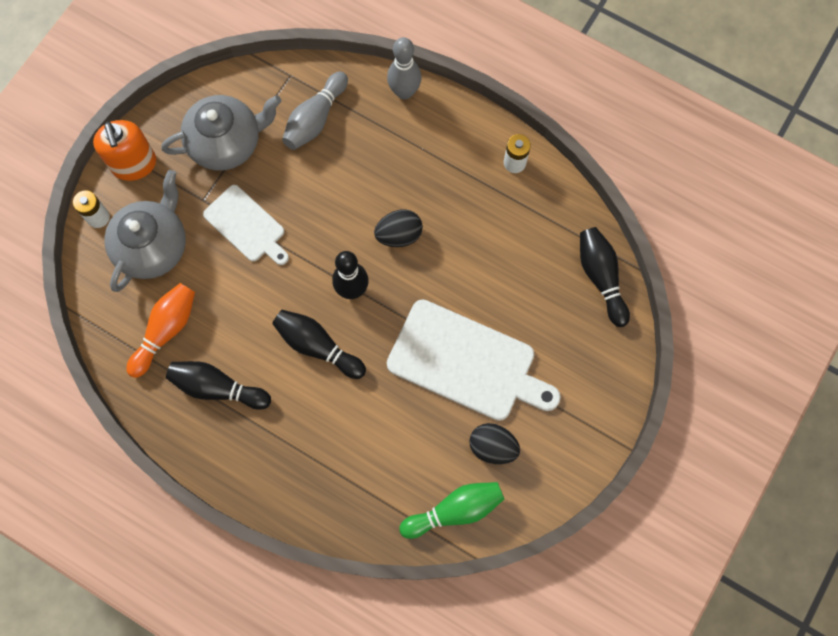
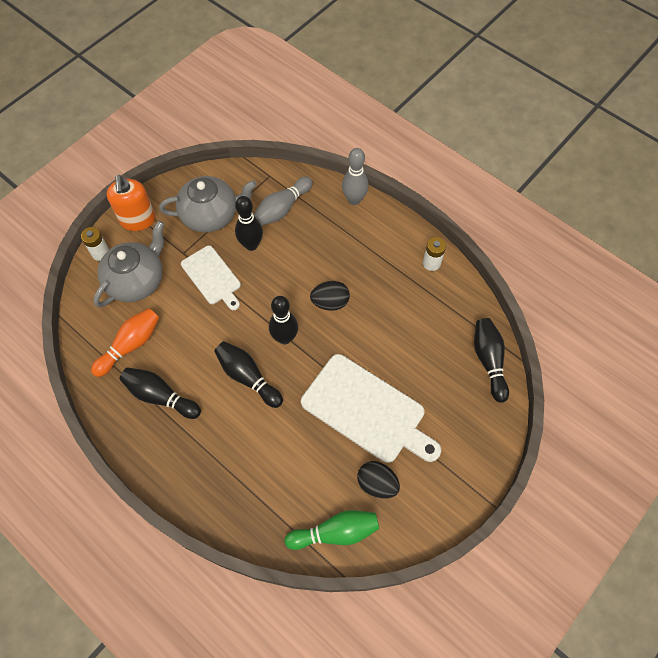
camera: 10 degrees right, 10 degrees down
none -> black bowling pin [235,196,263,251]

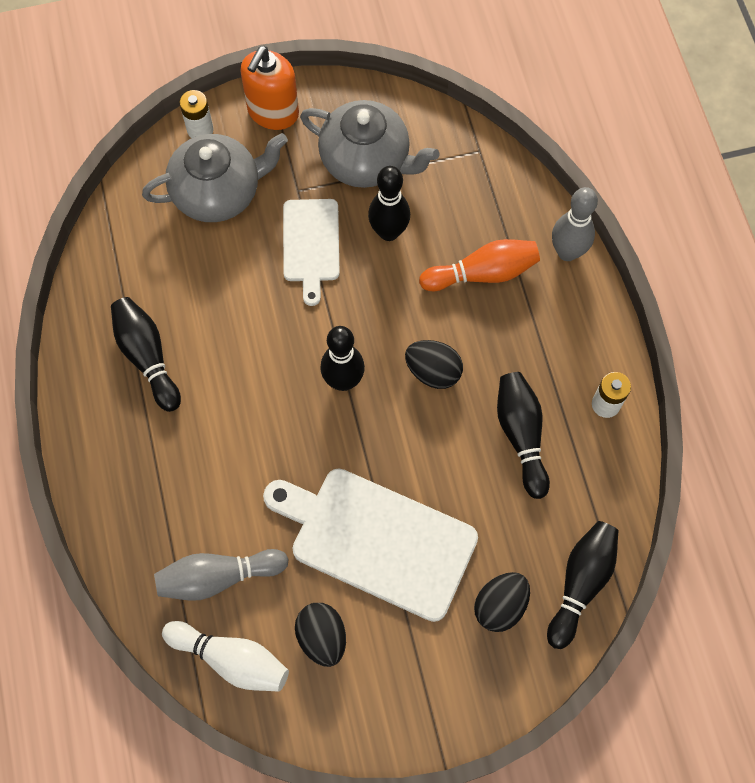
camera: 35 degrees right, 5 degrees up
orange bowling pin [91,308,159,377] -> orange bowling pin moved to [419,239,540,291]
black bowling pin [214,341,283,408] -> black bowling pin moved to [497,372,550,499]
grey bowling pin [254,177,313,226] -> grey bowling pin moved to [154,549,288,601]
green bowling pin [284,510,379,550] -> white bowling pin [162,621,289,692]
white cutting board [301,354,441,463] -> white cutting board turned 135 degrees clockwise [263,468,478,622]
none -> black egg [474,572,530,632]

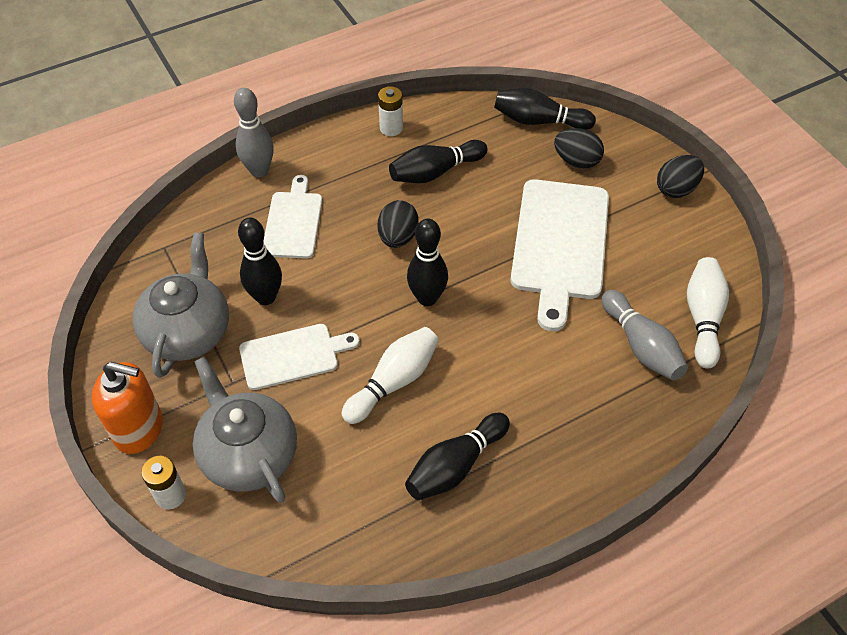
camera: 105 degrees left, 15 degrees down
black egg [295,603,346,667] -> black egg moved to [657,155,704,198]
orange bowling pin [419,239,540,291] -> white cutting board [264,175,322,259]
none -> white bowling pin [342,327,439,424]

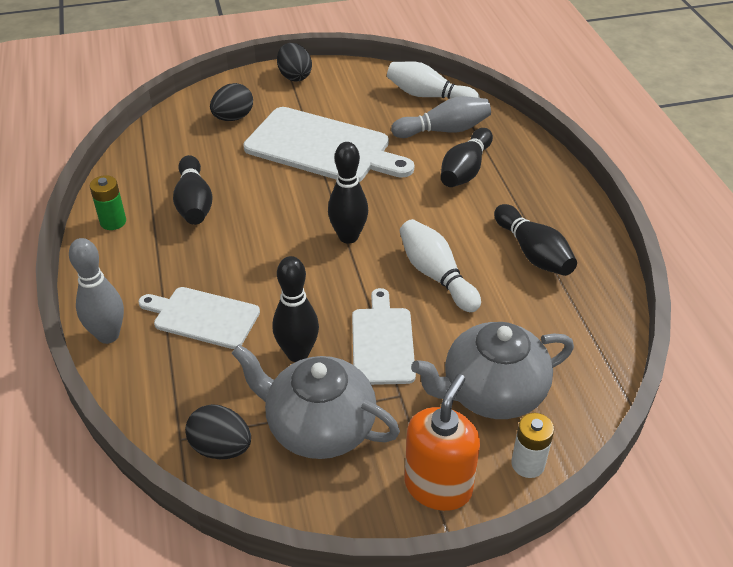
camera: 75 degrees left, 10 degrees down
white battery [378,86,403,136] -> green battery [90,175,126,230]
black egg [378,200,419,248] -> black egg moved to [185,404,251,459]
black bowling pin [494,88,596,130] -> black bowling pin moved to [441,128,493,187]

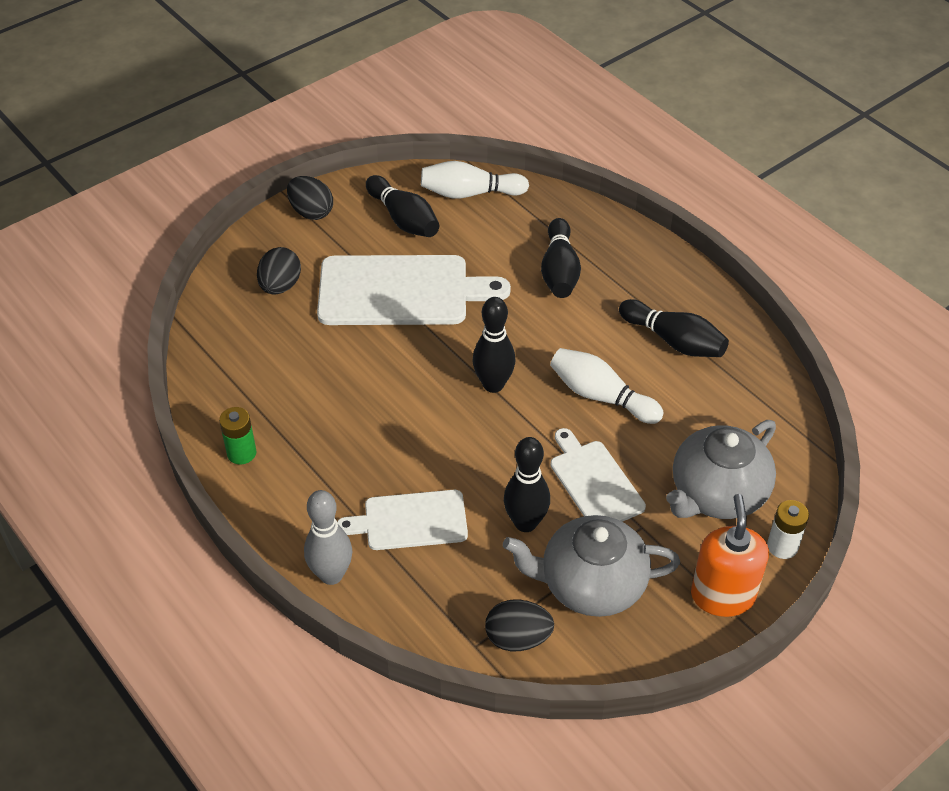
camera: 25 degrees left, 5 degrees up
black bowling pin [173,155,213,225] -> black bowling pin moved to [366,175,439,237]
grey bowling pin [391,96,491,138] -> none

